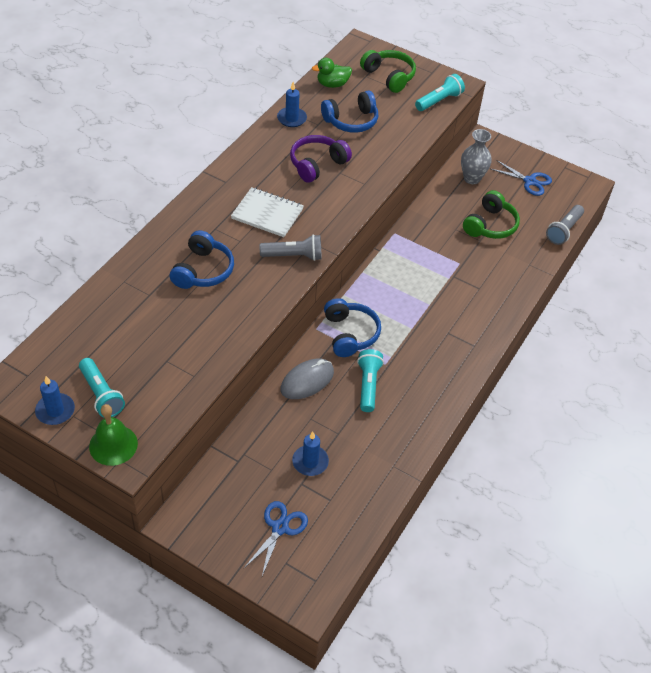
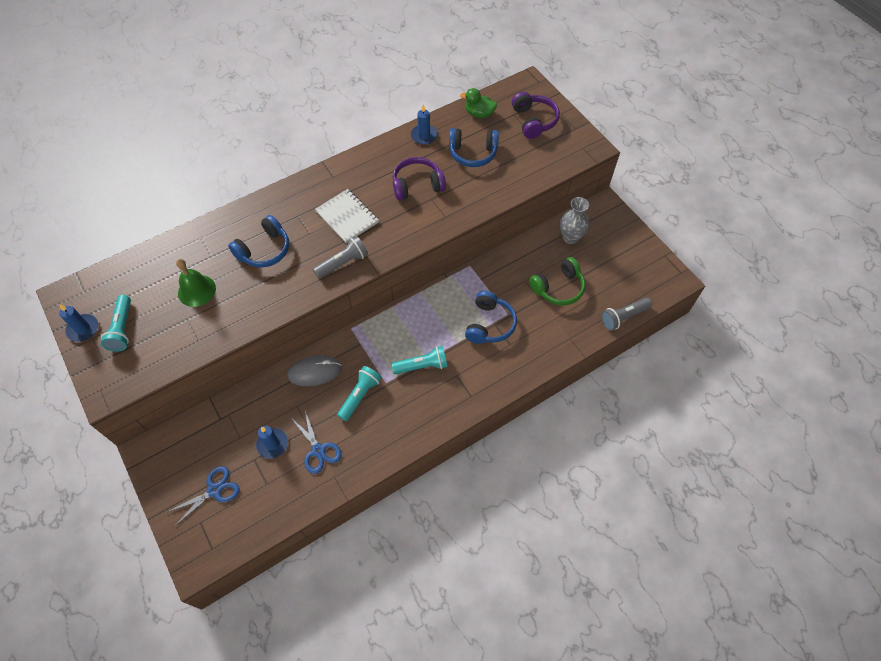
camera: 30 degrees right, 10 degrees up
green bell [89,404,138,466] -> green bell moved to [176,259,216,307]
grey flashlight [260,234,322,261] -> grey flashlight turned 60 degrees counterclockwise [313,236,368,279]
blue headphones [324,298,381,357] -> blue headphones moved to [465,291,517,344]
green headphones [360,50,416,93] -> purple headphones [512,92,560,139]
turquoise flashlight [415,74,465,111] -> turquoise flashlight moved to [391,346,448,374]
blue scissors [489,160,552,196] -> blue scissors moved to [291,411,342,474]

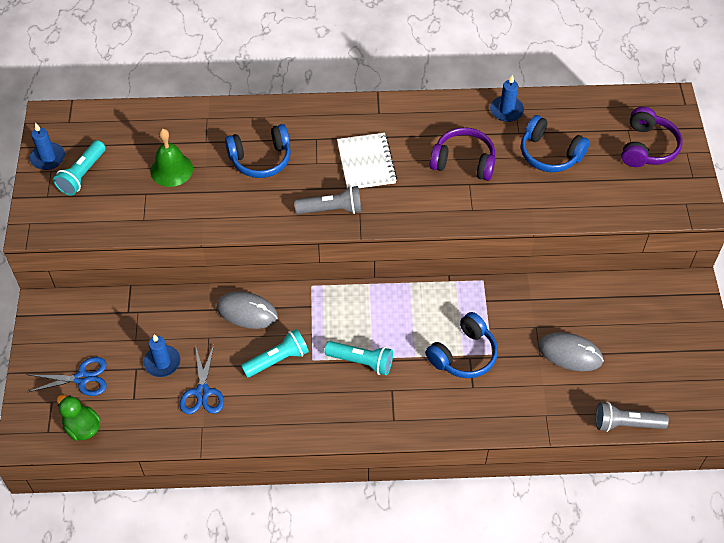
camera: 30 degrees right, 5 degrees down
green duck [460,88,497,118] -> green duck moved to [57,395,101,441]
green headphones [529,257,585,305] -> grey mouse [538,332,604,371]
grey vase [560,197,589,244] -> none

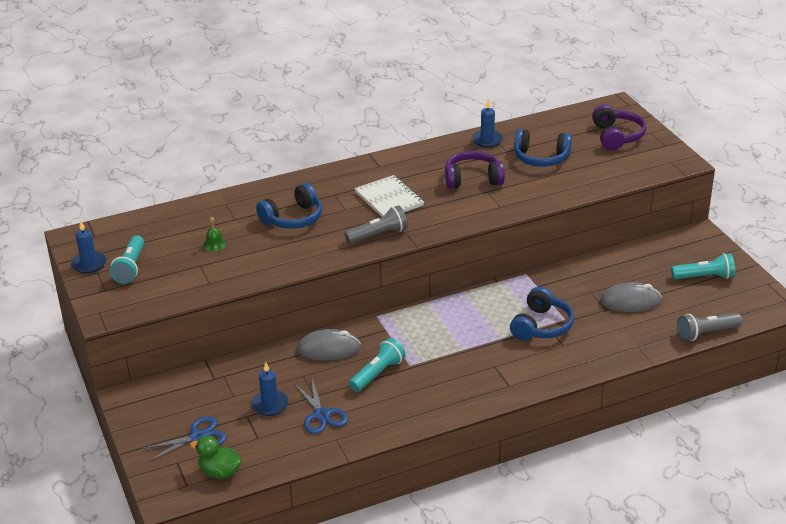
camera: 20 degrees left, 20 degrees down
green bell [150,129,193,187] -> green bell [203,216,227,251], size x0.56
turquoise flashlight [324,341,393,375] -> turquoise flashlight moved to [671,253,735,279]

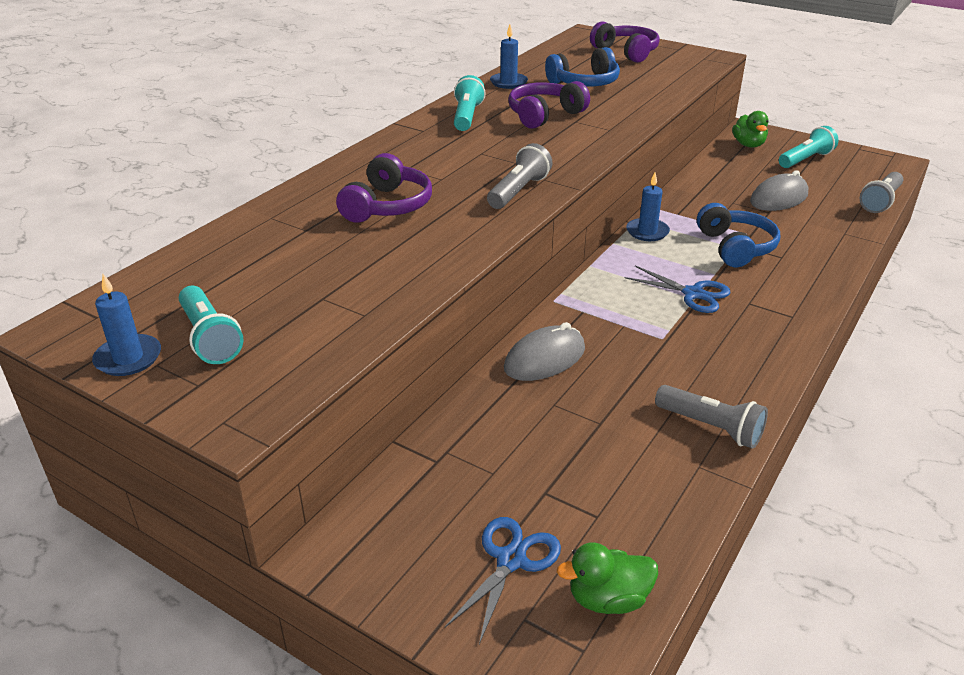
camera: 35 degrees left, 0 degrees up
green bell [203,216,227,251] -> none
blue candle [251,362,288,416] -> blue candle moved to [626,173,670,241]
blue headphones [256,183,322,229] -> purple headphones [336,153,432,223]
blue scissors [294,379,348,434] -> blue scissors moved to [625,266,731,313]
turquoise flashlight [349,338,406,392] -> turquoise flashlight moved to [454,75,486,131]
white notebook [354,175,424,217] -> none
none -> grey flashlight [655,385,768,449]
none -> green duck [732,111,769,148]

